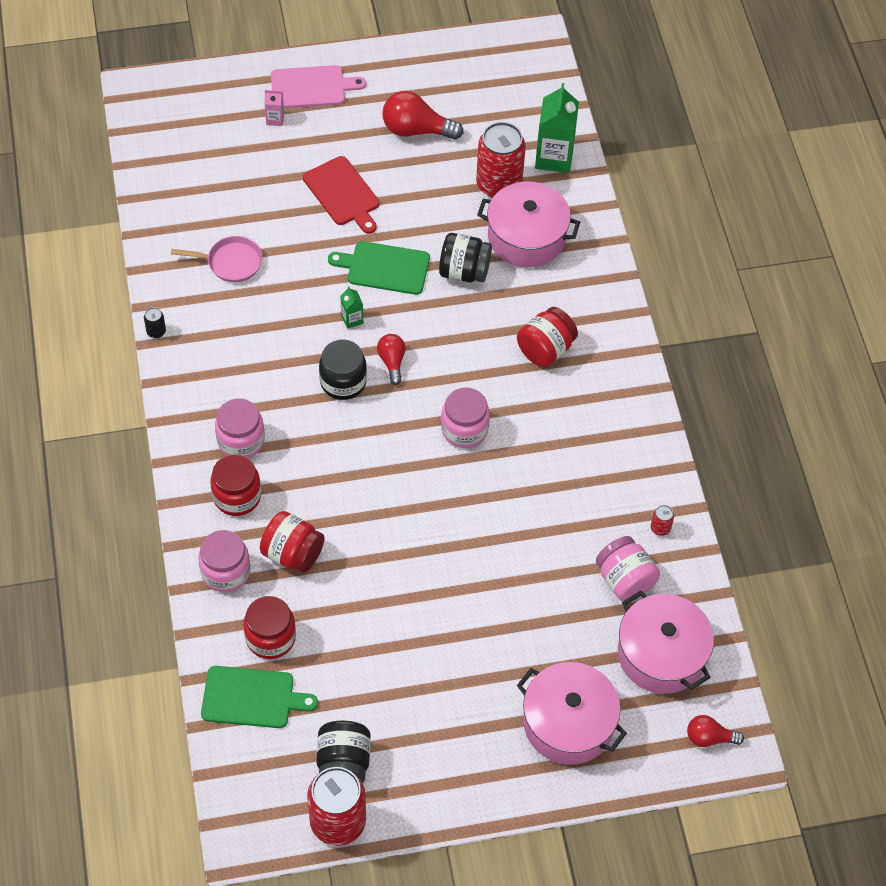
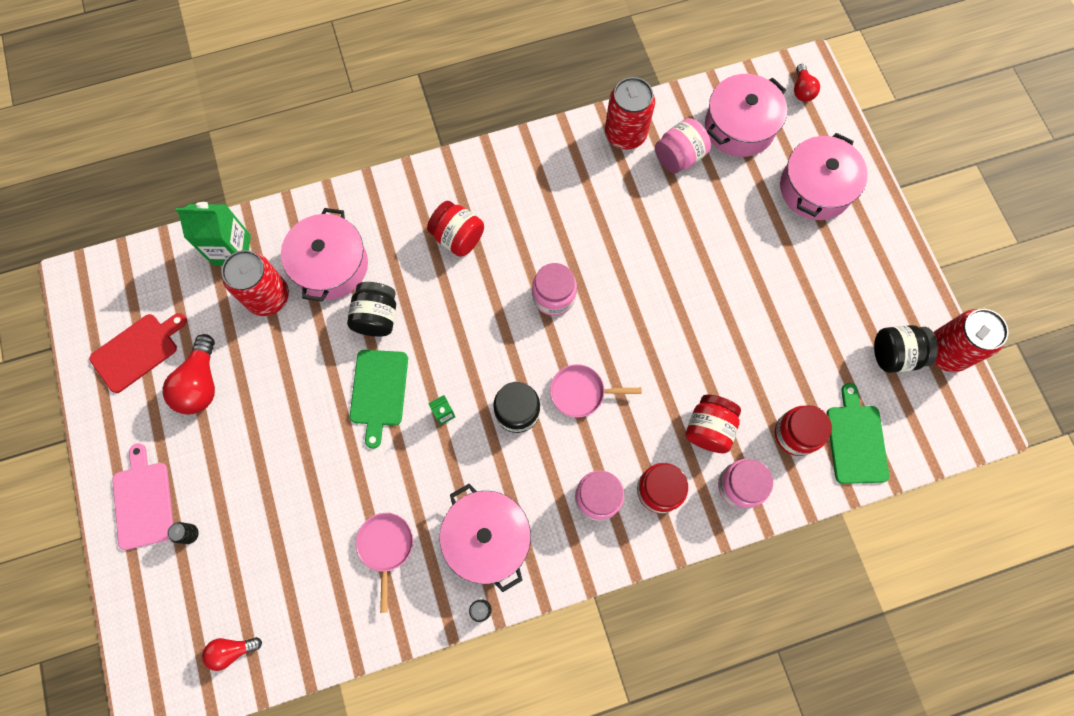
camera: 95 degrees left, 15 degrees up
pink carton [264,90,284,126] -> black can [167,522,199,544]
red cutting board [303,156,380,234] -> red cutting board moved to [89,313,187,393]
red light bulb [377,334,406,385] -> red light bulb moved to [202,637,262,671]
red can [651,505,674,536] -> red can [605,77,655,149], size x2.48
none -> pink pot [440,484,531,592]
none -> pink pan [550,364,642,417]

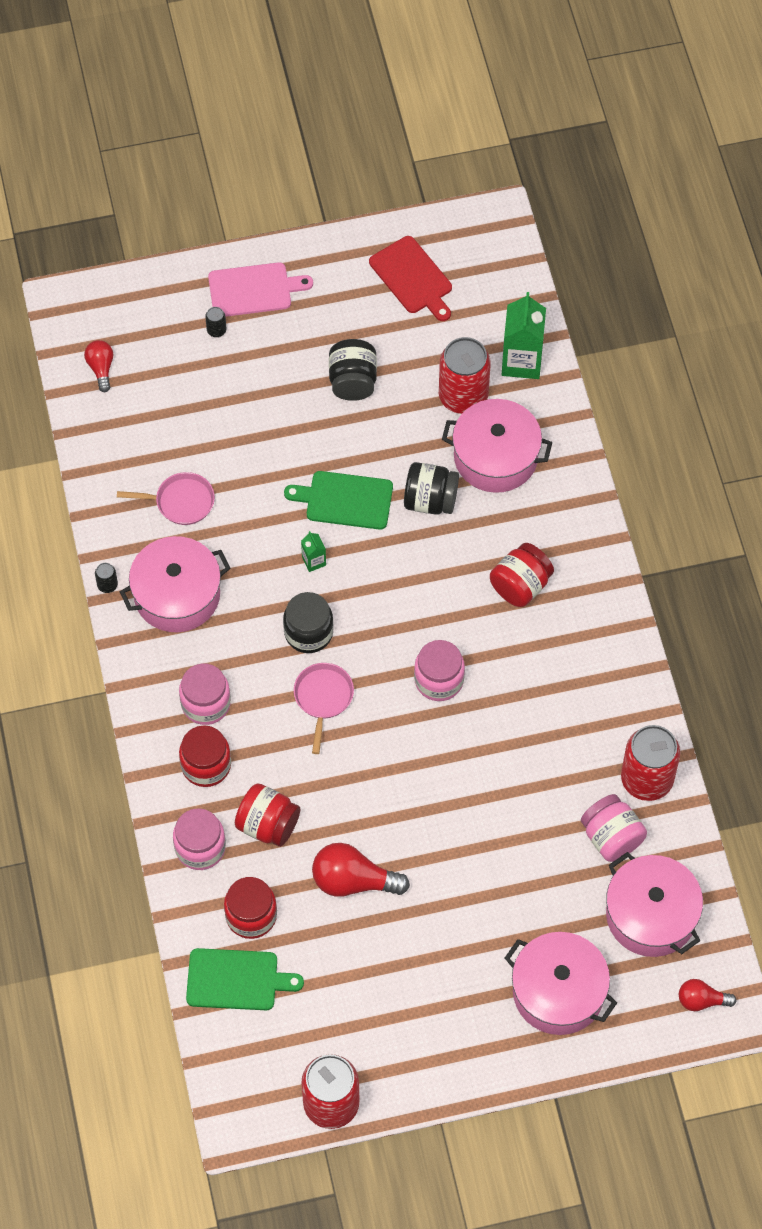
camera: 95 degrees right, 10 degrees down
red light bulb [163,334,215,415] -> red light bulb moved to [312,843,410,897]
black jar [874,325,938,373] -> black jar moved to [329,339,377,401]

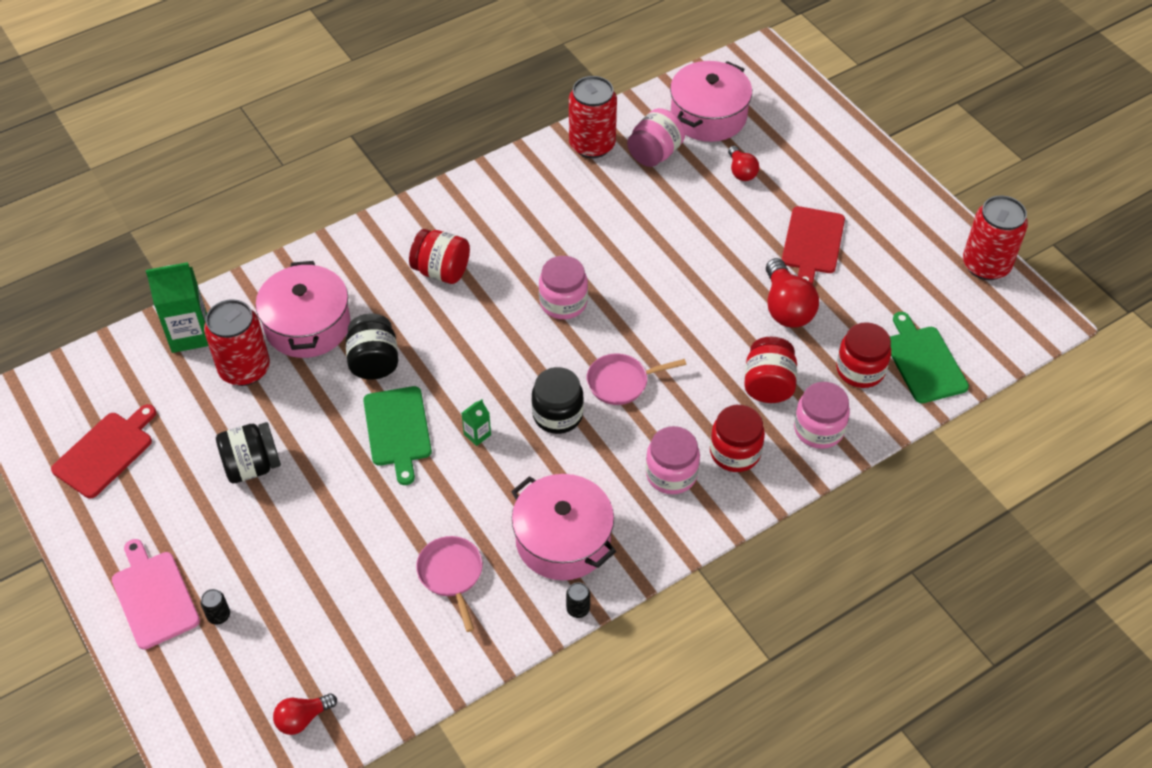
camera: 110 degrees left, 10 degrees down
pink pot [505,932,617,1035] -> none
red light bulb [679,979,737,1011] -> red light bulb moved to [728,146,759,181]
none -> red cutting board [782,206,845,284]

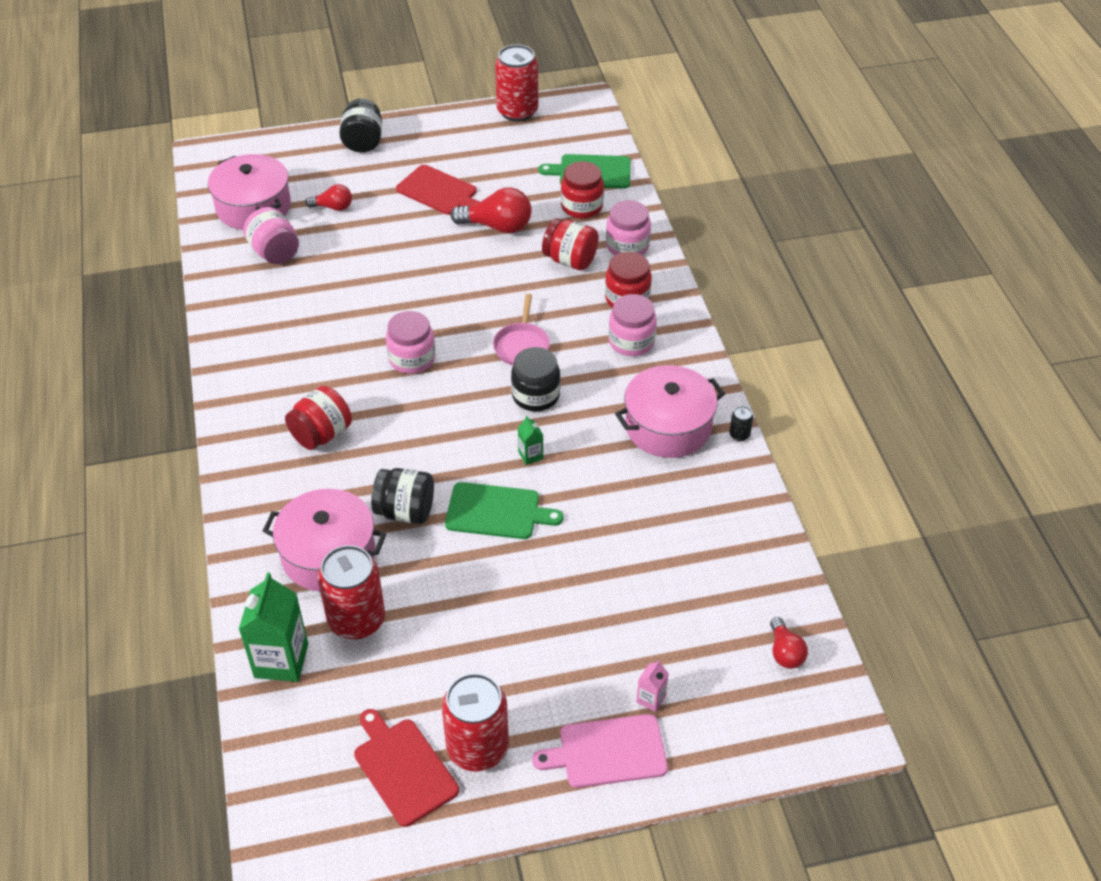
camera: 70 degrees left, 5 degrees down
black can [200,589,230,625] -> pink carton [636,660,669,712]
black jar [216,422,281,483] -> black jar moved to [339,99,382,152]
pink pan [416,536,483,632] -> none
red can [569,76,617,158] -> red can moved to [442,673,509,772]

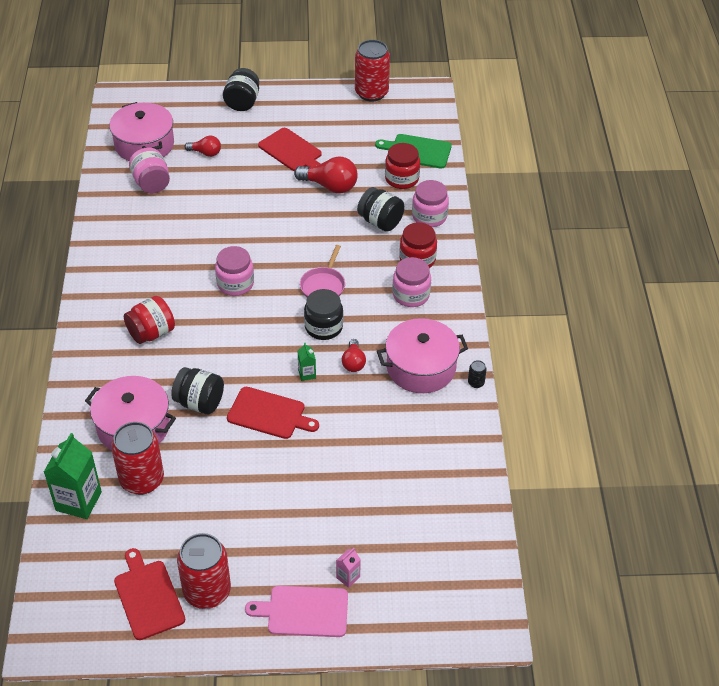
camera: 10 degrees right, 0 degrees up
green cutting board [445,482,563,539] -> red cutting board [227,387,319,439]
red jar [542,218,599,270] -> black jar [357,187,405,232]
red light bulb [770,617,808,669] -> red light bulb moved to [342,339,366,372]

